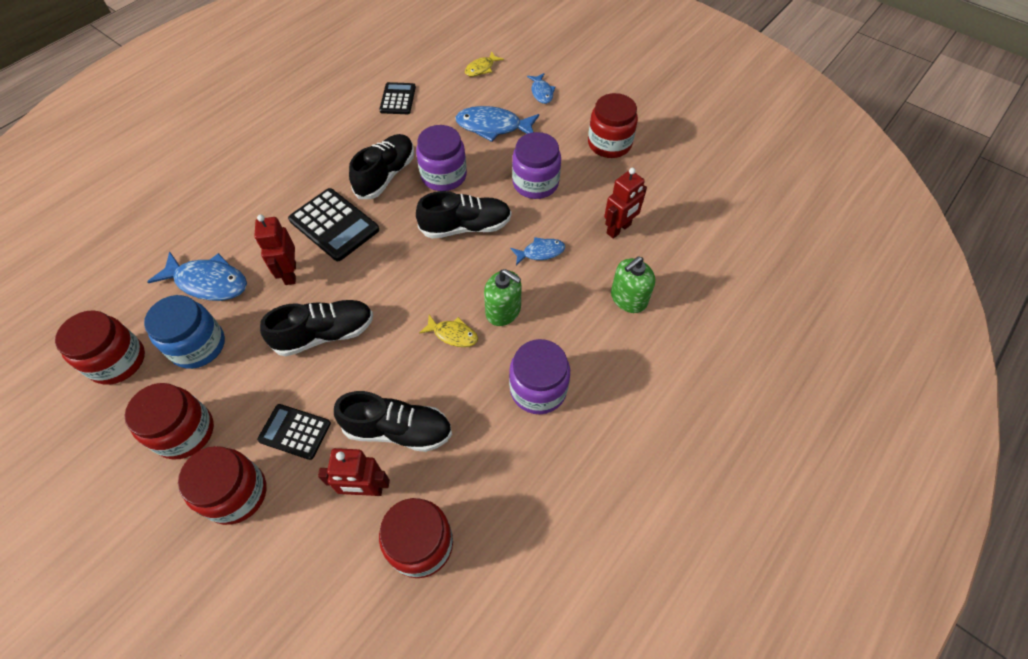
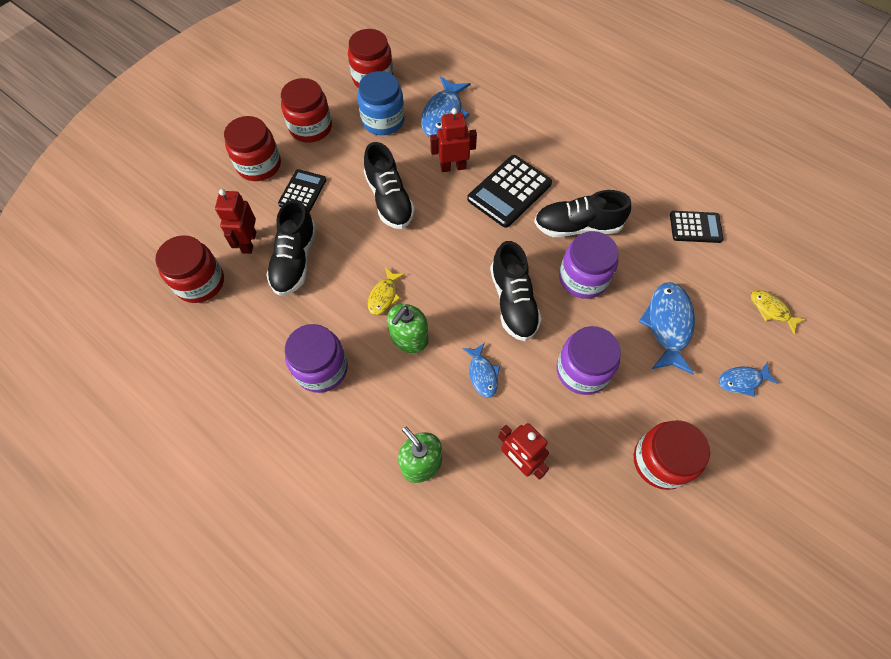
camera: 90 degrees right, 5 degrees up
black shoe [349,134,415,199] -> black shoe turned 150 degrees clockwise [534,190,631,237]

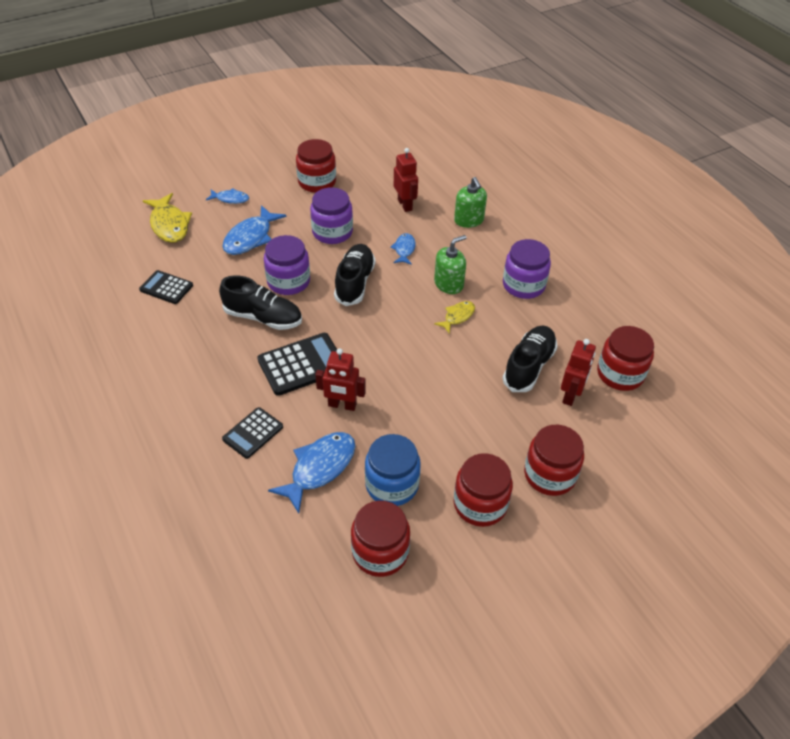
camera: 160 degrees left, 15 degrees down
black calculator [278,169,326,213] -> black calculator moved to [222,407,283,459]
black shoe [364,142,415,229] -> none
yellow fish [751,290,806,334] -> yellow fish [143,193,192,243], size x1.76

